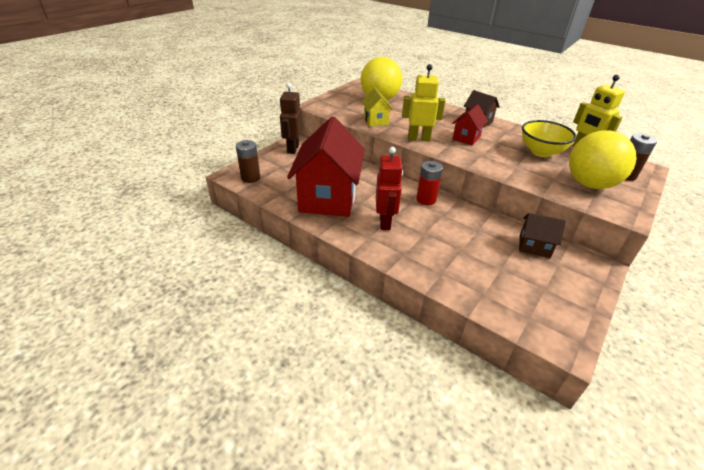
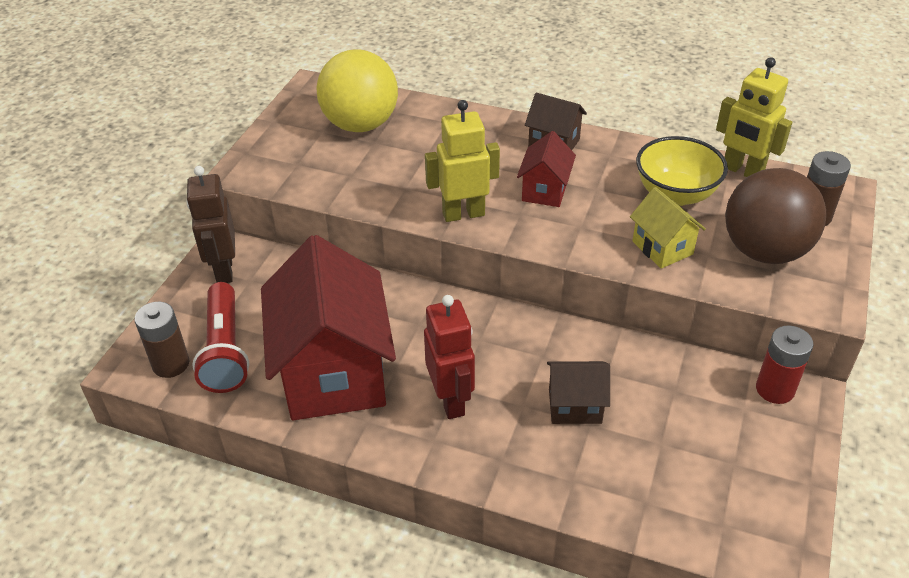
camera: 15 degrees left, 5 degrees up
yellow house [362,88,393,126] -> yellow house moved to [630,187,706,269]
red battery [416,161,443,205] -> red battery moved to [756,326,814,404]
brown house [519,213,566,258] -> brown house moved to [547,361,610,424]
yellow ball [569,130,637,189] -> brown ball [725,168,826,264]
none -> red flashlight [192,282,249,393]

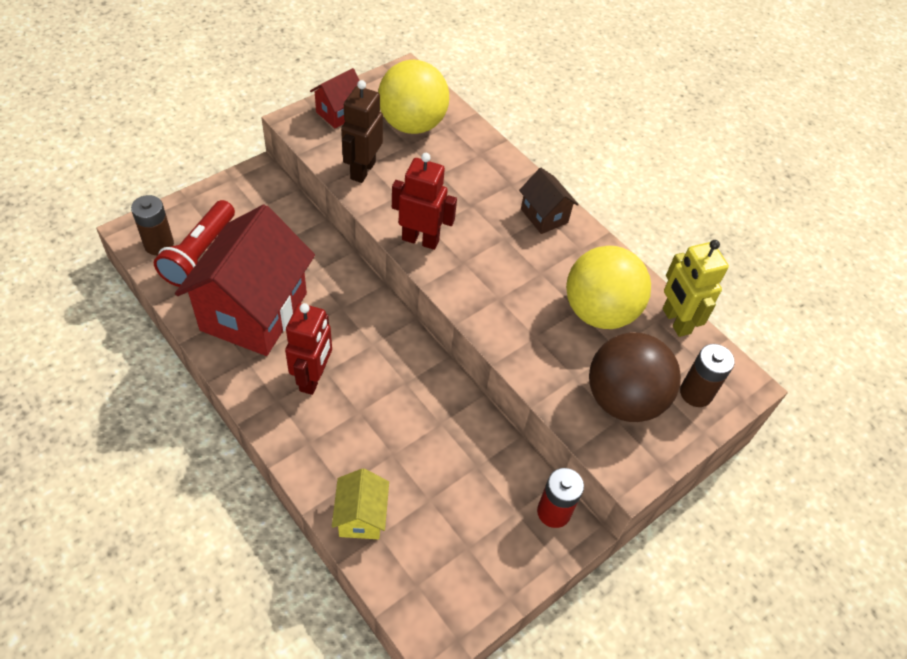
camera: 25 degrees right, 10 degrees up
brown robot [186,166,235,283] -> brown robot moved to [341,80,383,183]
yellow robot [425,100,500,222] -> red robot [392,153,457,250]
red house [517,131,576,207] -> red house moved to [310,68,360,129]
brown house [547,361,610,424] -> none
yellow house [630,187,706,269] -> yellow house moved to [332,468,389,539]
yellow bowl [636,136,728,206] -> yellow ball [566,246,651,329]

